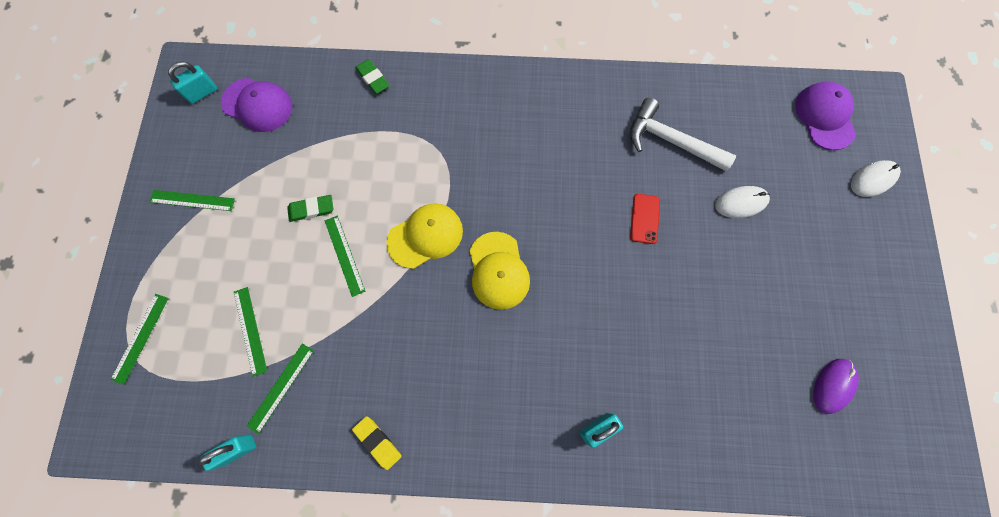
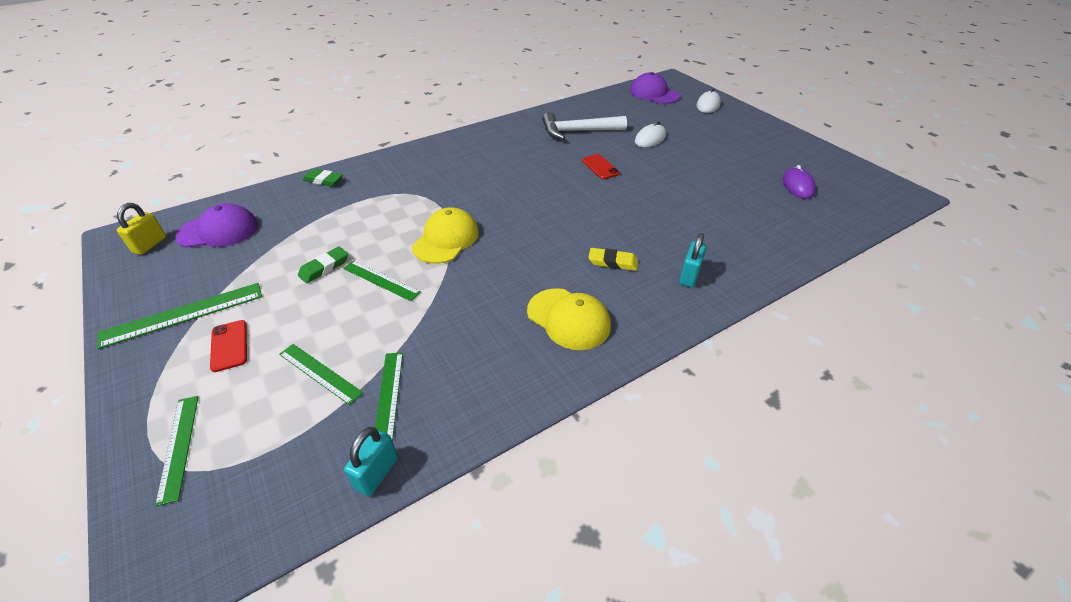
camera: 35 degrees left, 30 degrees down
green ruler [150,190,235,211] -> green ruler [97,283,262,349], size x1.51
turquoise padlock [168,62,217,104] -> yellow padlock [117,203,166,255]
yellow eraser [352,416,402,470] -> yellow eraser moved to [588,248,638,271]
yellow cap [470,232,530,310] -> yellow cap moved to [527,288,611,350]
none -> red phone [210,320,247,372]

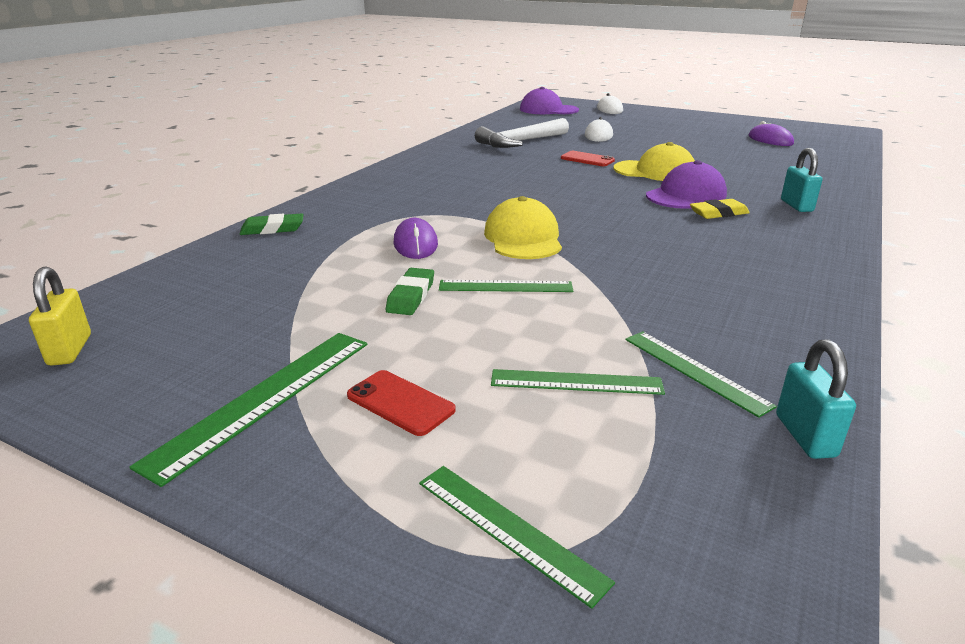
camera: 30 degrees left, 15 degrees down
purple cap [175,203,258,247] -> purple cap moved to [646,160,727,209]
yellow cap [527,288,611,350] -> yellow cap moved to [613,142,695,181]
none -> purple mouse [393,218,438,259]

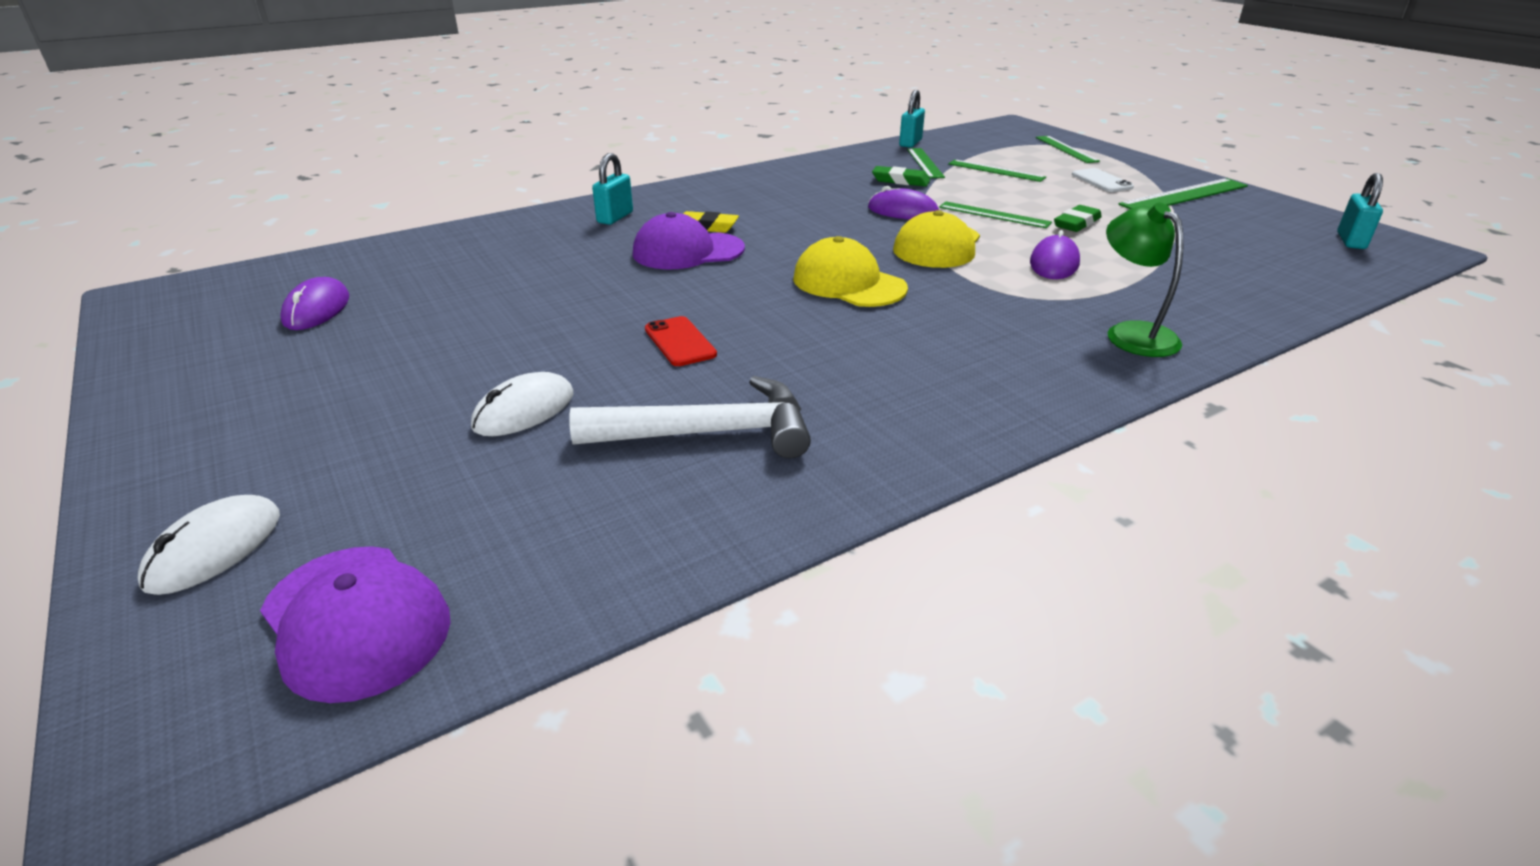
camera: 150 degrees left, 5 degrees up
yellow padlock [29,267,91,366] -> turquoise padlock [1337,173,1383,249]
green eraser [239,213,303,235] -> green eraser moved to [872,166,930,187]
red phone [347,370,456,436] -> white phone [1072,168,1134,192]
yellow cap [613,142,695,181] -> yellow cap moved to [793,236,908,307]
none -> purple mouse [868,186,939,219]
none -> green lamp [1106,203,1183,357]

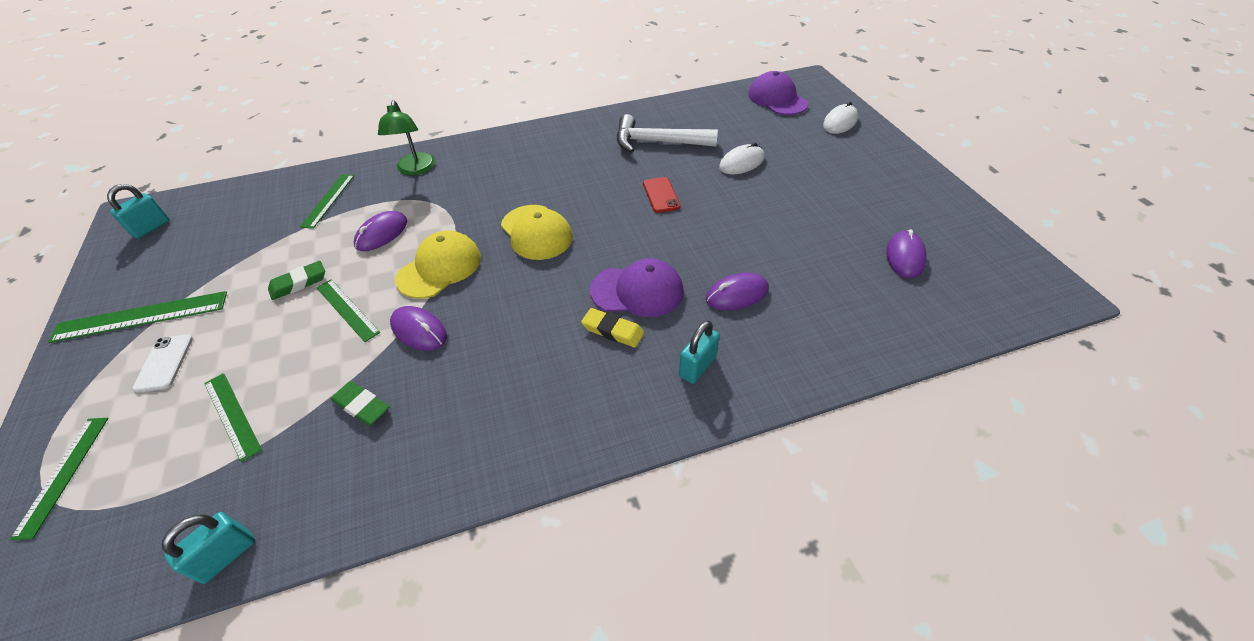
camera: 165 degrees left, 15 degrees up
green ruler [907,148,945,178] -> green ruler moved to [300,174,354,229]
none -> purple mouse [706,273,769,310]

